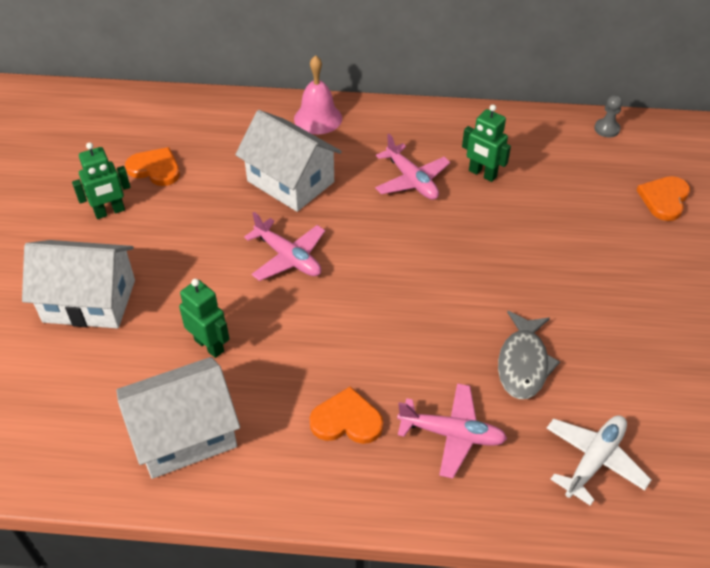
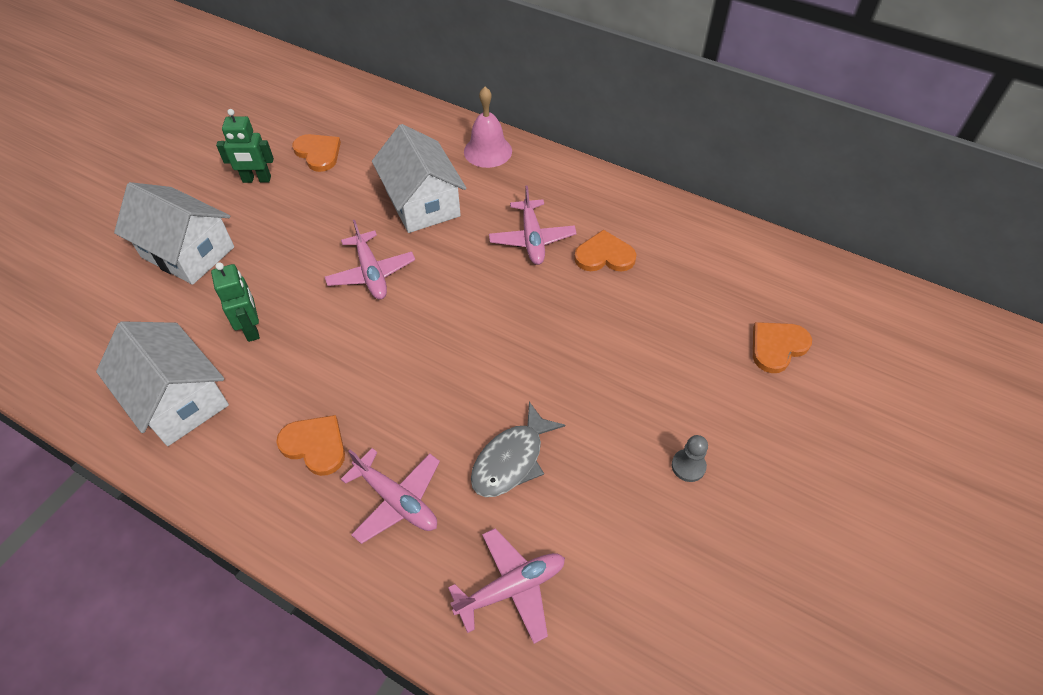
camera: 25 degrees right, 5 degrees up
white house [116,357,240,479] -> white house turned 45 degrees clockwise [96,321,229,446]
green robot [462,105,511,182] -> orange heart [574,230,636,271]
white plane [546,415,651,506] -> pink plane [448,528,565,644]
grey pawn [594,95,622,137] -> grey pawn moved to [672,435,708,482]

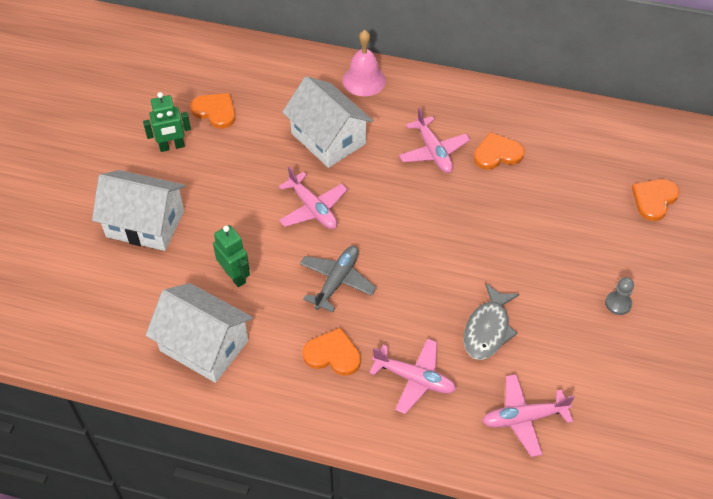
camera: 15 degrees left, 0 degrees up
pink plane [448,528,565,644] -> pink plane turned 150 degrees counterclockwise [482,374,575,457]
none -> grey plane [300,246,377,313]

